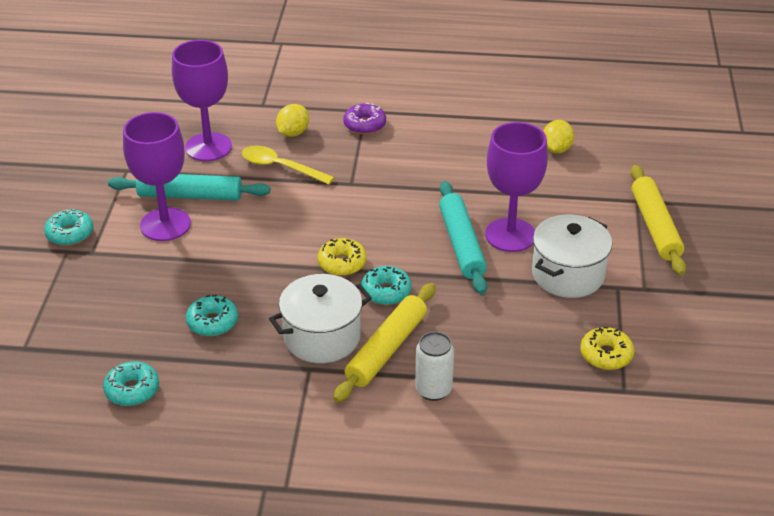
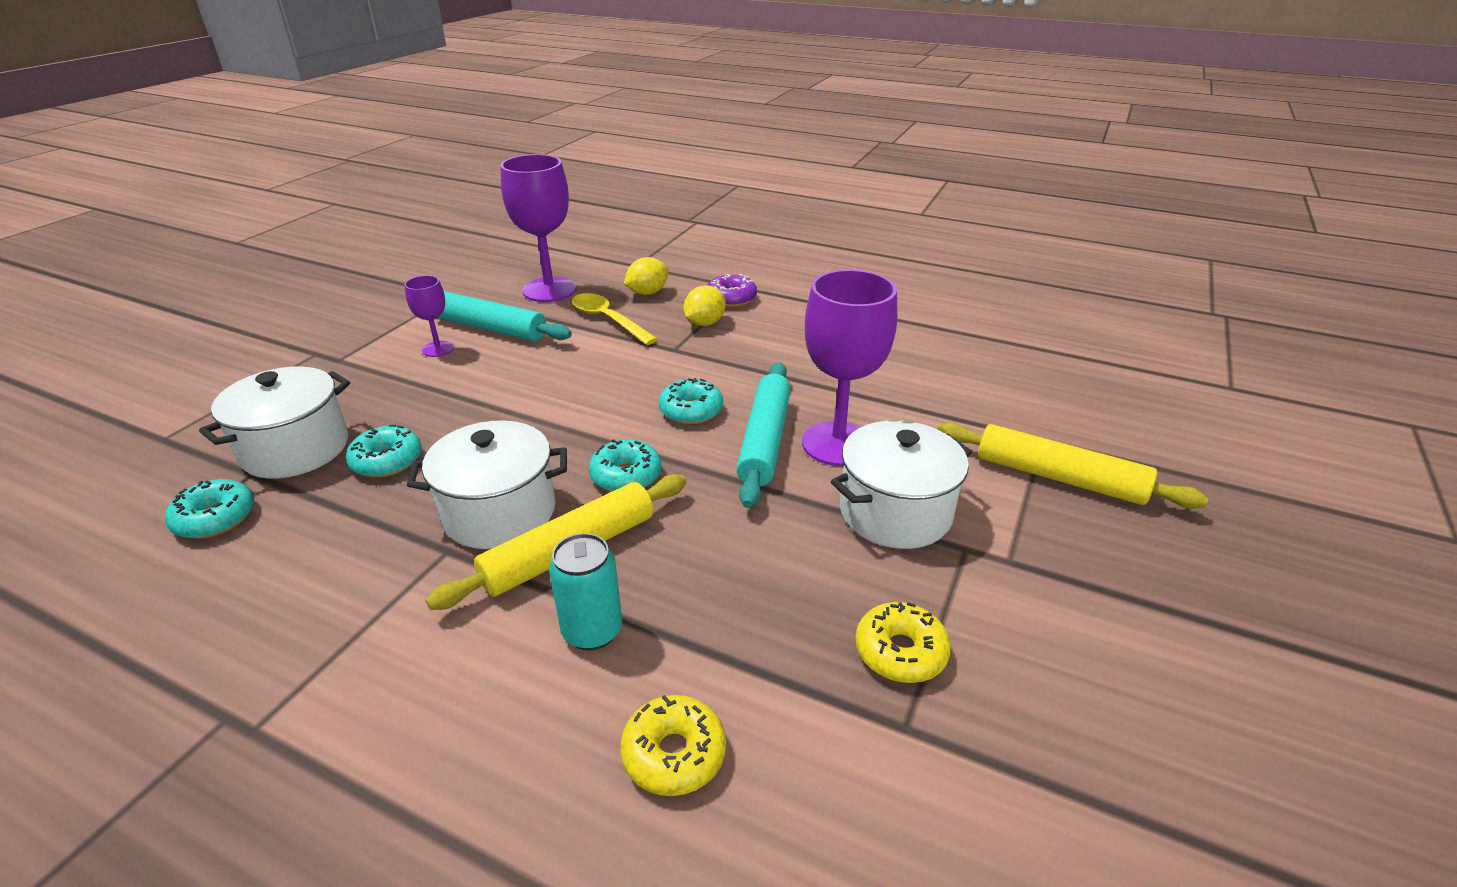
camera: 20 degrees right, 5 degrees down
turquoise donut [44,209,93,246] -> turquoise donut moved to [659,378,723,424]
purple goblet [123,112,191,241] -> purple goblet [404,275,454,357], size x0.51
yellow donut [318,238,367,276] -> yellow donut moved to [620,695,726,796]
white can [415,332,454,401] -> turquoise can [549,533,622,651]
yellow lemon [543,120,574,154] -> yellow lemon moved to [684,285,726,326]
yellow rolling pin [631,165,686,276] -> yellow rolling pin turned 75 degrees counterclockwise [937,422,1208,509]
none -> white pot [199,367,350,479]

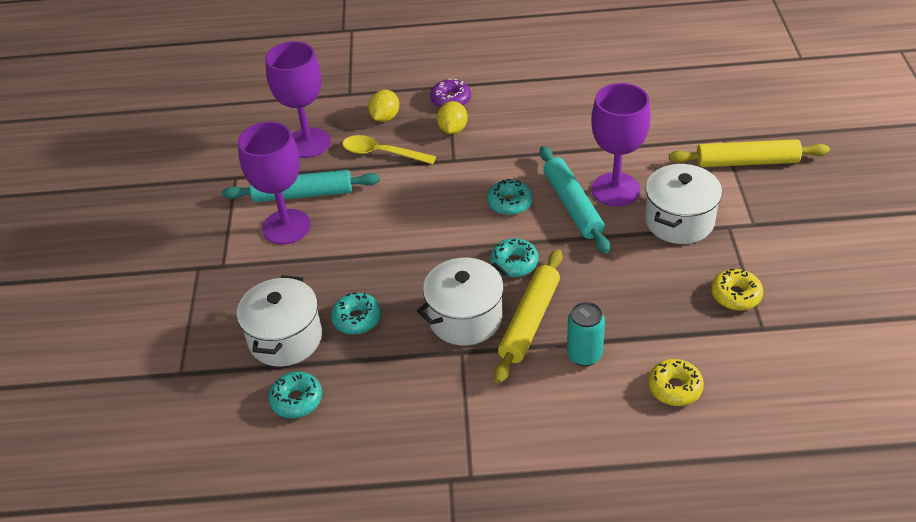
camera: 25 degrees left, 10 degrees up
purple goblet [404,275,454,357] -> purple goblet [238,122,311,245], size x1.97

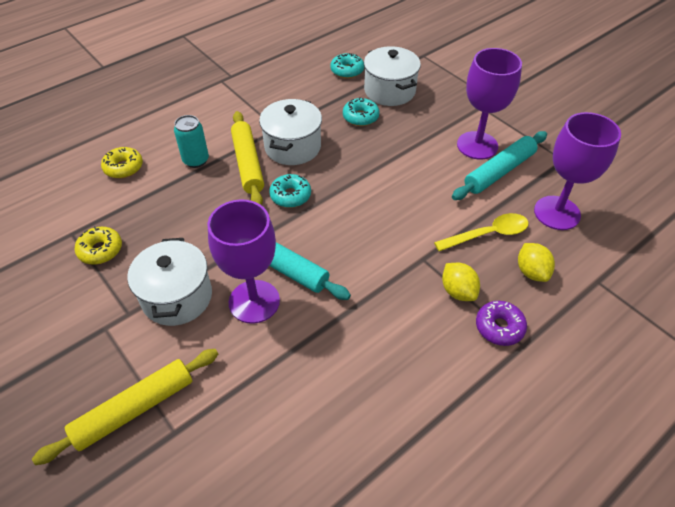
camera: 140 degrees right, 5 degrees up
turquoise donut [487,179,533,215] -> none

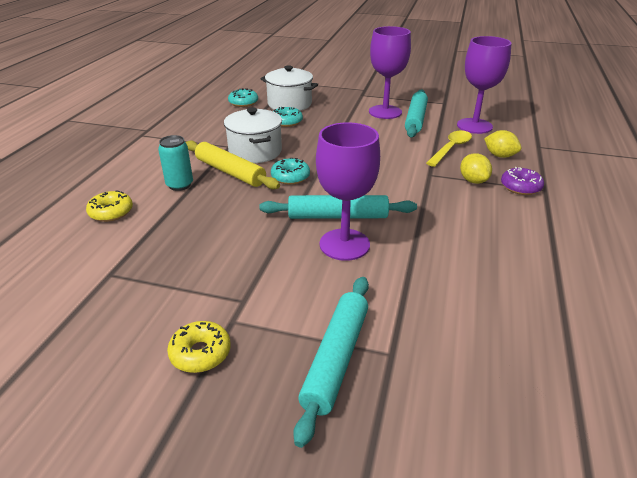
camera: 35 degrees left, 15 degrees down
yellow rolling pin [32,349,218,465] -> turquoise rolling pin [293,277,369,448]
yellow donut [74,226,122,265] -> yellow donut moved to [167,321,231,373]
white pot [127,238,212,326] -> none
yellow lemon [442,263,480,301] -> yellow lemon turned 45 degrees clockwise [460,153,492,184]

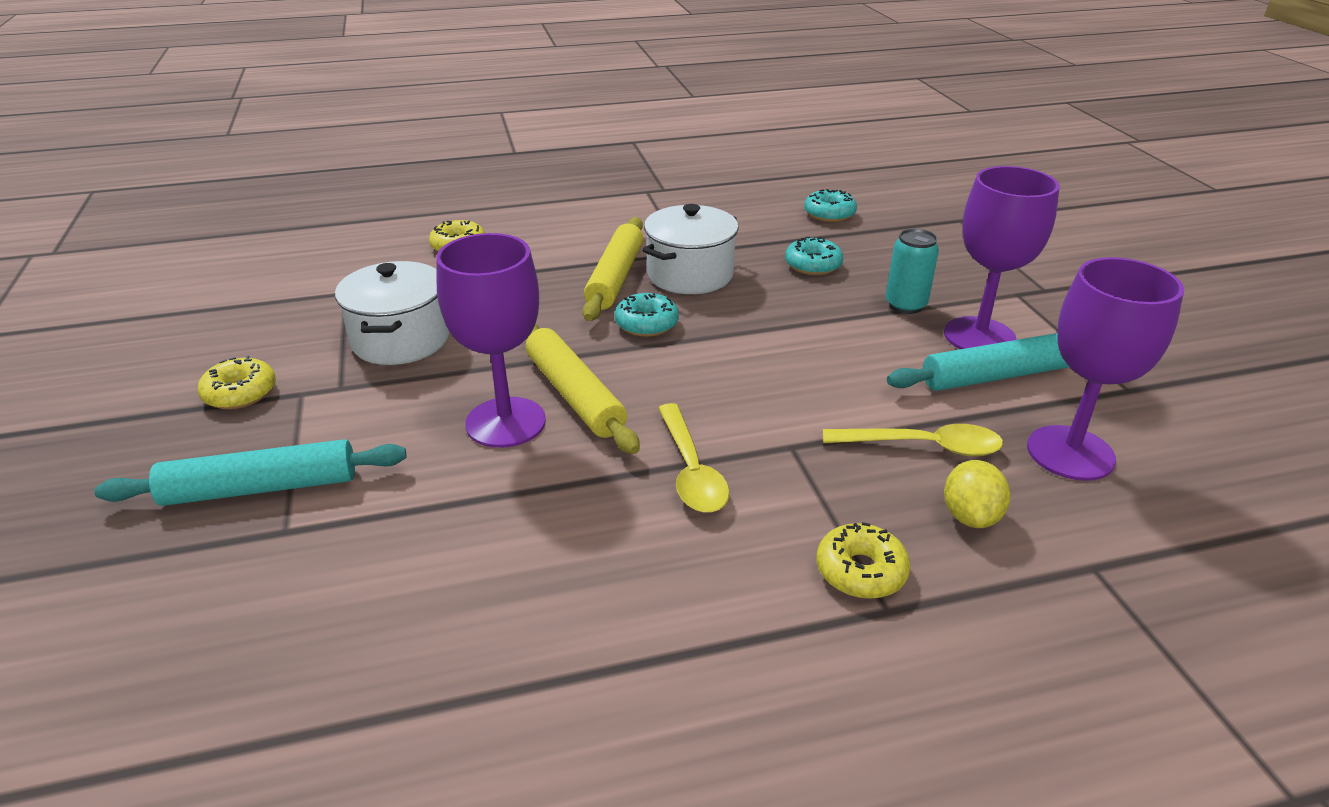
camera: 60 degrees right, 0 degrees up
turquoise can [158,135,193,191] -> turquoise can moved to [886,229,939,314]
turquoise rolling pin [259,195,417,219] -> yellow rolling pin [526,324,640,454]
white pot [261,65,318,111] -> white pot moved to [335,261,449,365]
yellow lemon [460,153,492,184] -> none
purple donut [501,167,544,195] -> yellow donut [817,522,910,599]
none -> yellow spoon [658,403,730,513]

